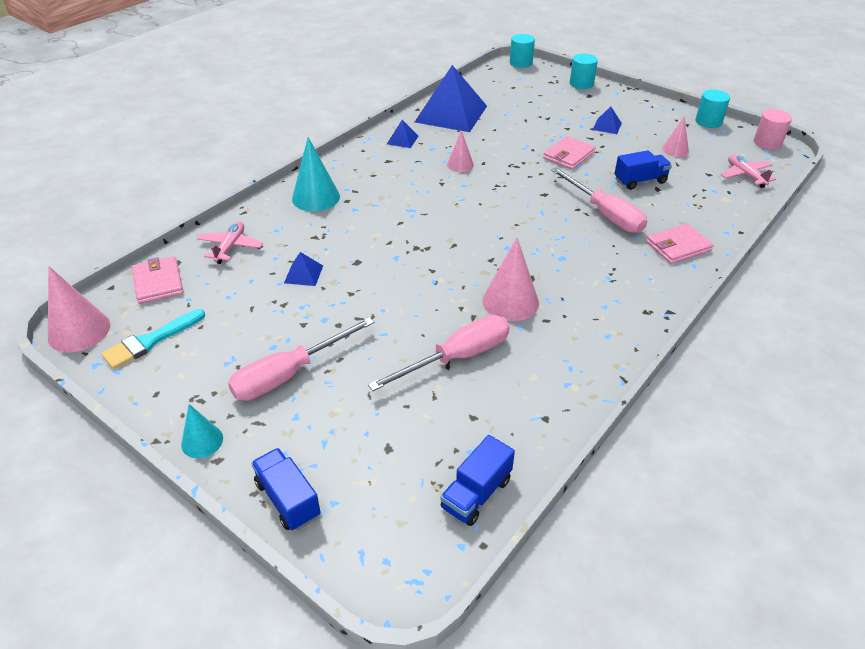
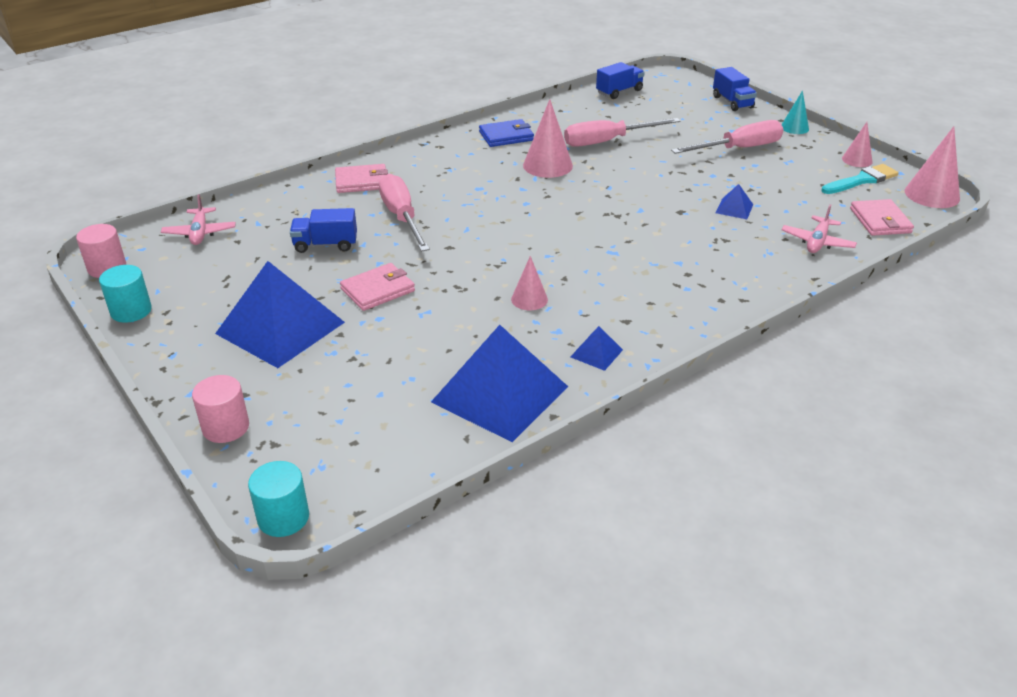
camera: 165 degrees left, 5 degrees down
turquoise cone [292,137,340,212] -> none
turquoise cylinder [570,54,598,89] -> pink cylinder [192,375,249,443]
blue pyramid [592,106,622,134] -> blue pyramid [215,261,345,368], size x2.39
pink cone [662,117,689,157] -> pink cone moved to [842,122,872,167]
none -> blue wallet [479,119,534,147]

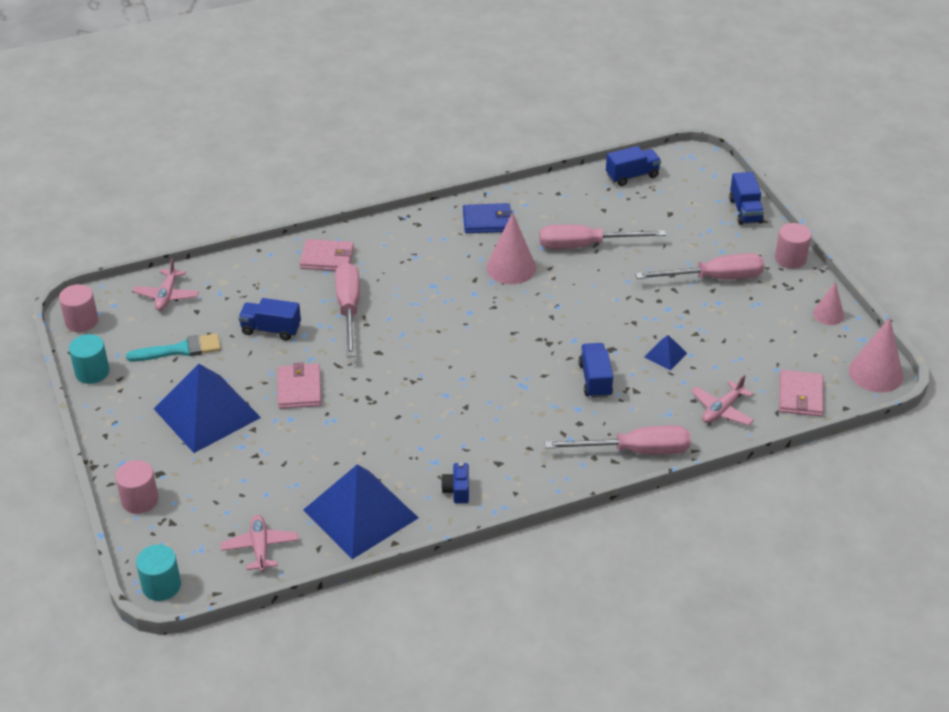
camera: 15 degrees right, 5 degrees up
pink wallet [340,263,415,311] -> pink wallet turned 75 degrees counterclockwise [278,362,322,409]
pink cone [511,256,548,310] -> none
blue pyramid [571,326,623,371] -> blue camera [441,462,469,504]
turquoise cone [782,91,809,134] -> pink cylinder [775,223,811,269]
turquoise brush [821,164,899,194] -> turquoise brush moved to [126,333,221,361]
none -> pink plane [221,515,298,572]
none -> pink screwdriver [545,425,691,455]
none -> blue truck [579,343,613,398]

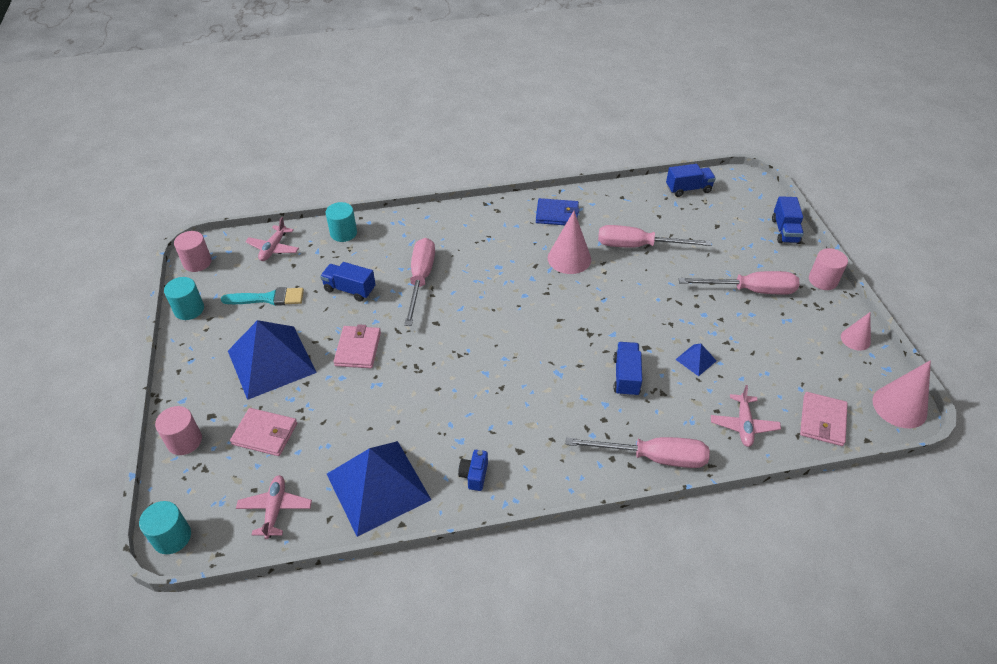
camera: 10 degrees right, 5 degrees up
pink wallet [300,239,354,271] -> pink wallet moved to [230,408,297,456]
pink plane [691,375,754,425] -> pink plane turned 45 degrees counterclockwise [711,385,781,447]
none -> turquoise cylinder [325,202,357,242]

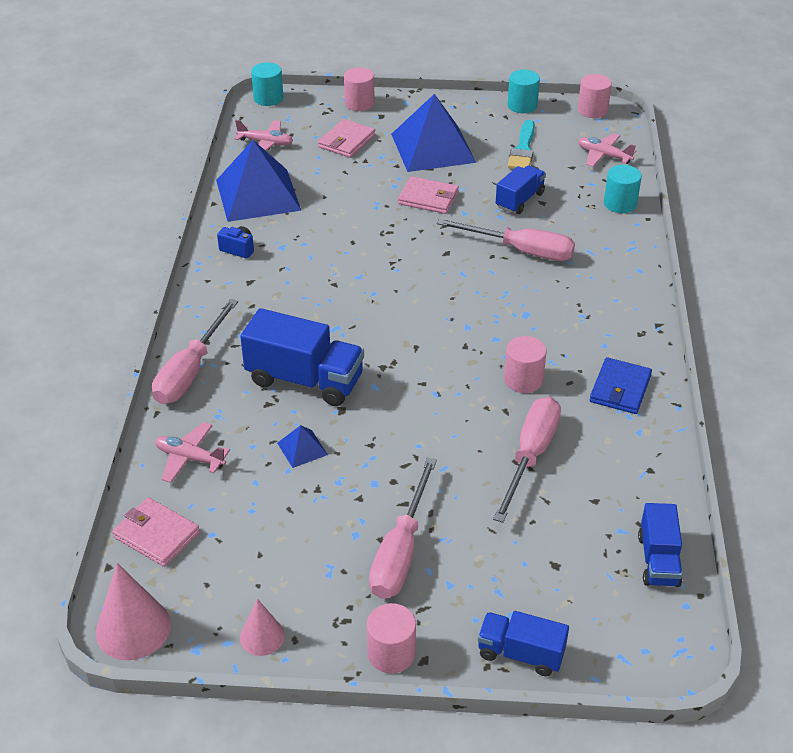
camera: 105 degrees right, 5 degrees down
pink cone [548,211,591,274] -> pink cylinder [504,336,547,393]
blue truck [613,342,642,397] -> blue truck [240,308,364,406], size x1.66

